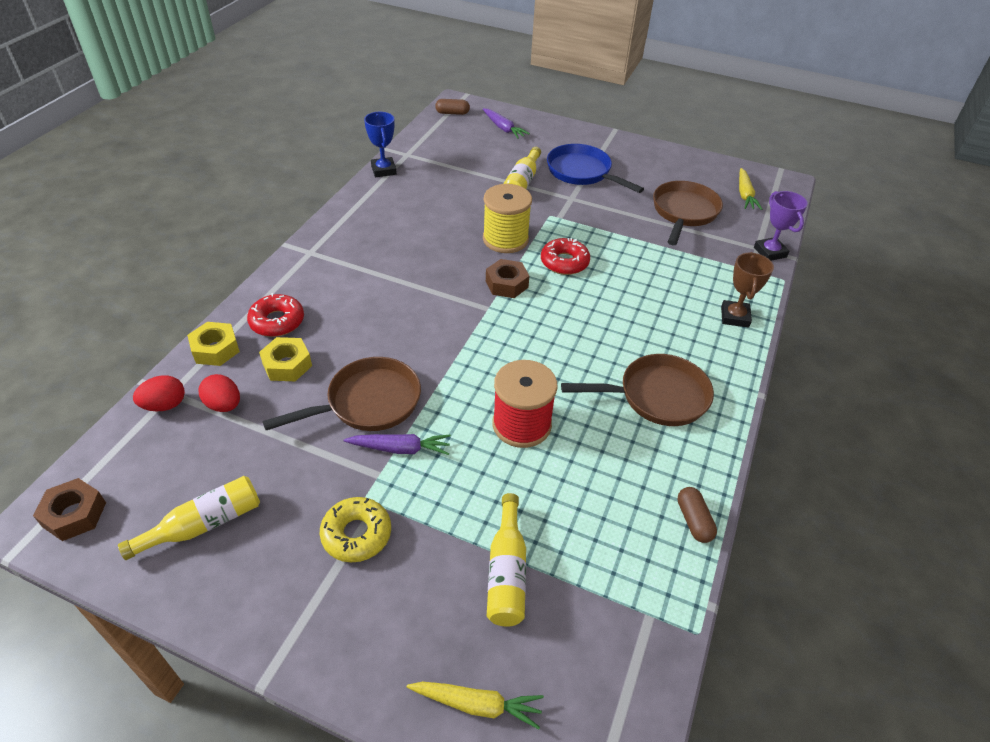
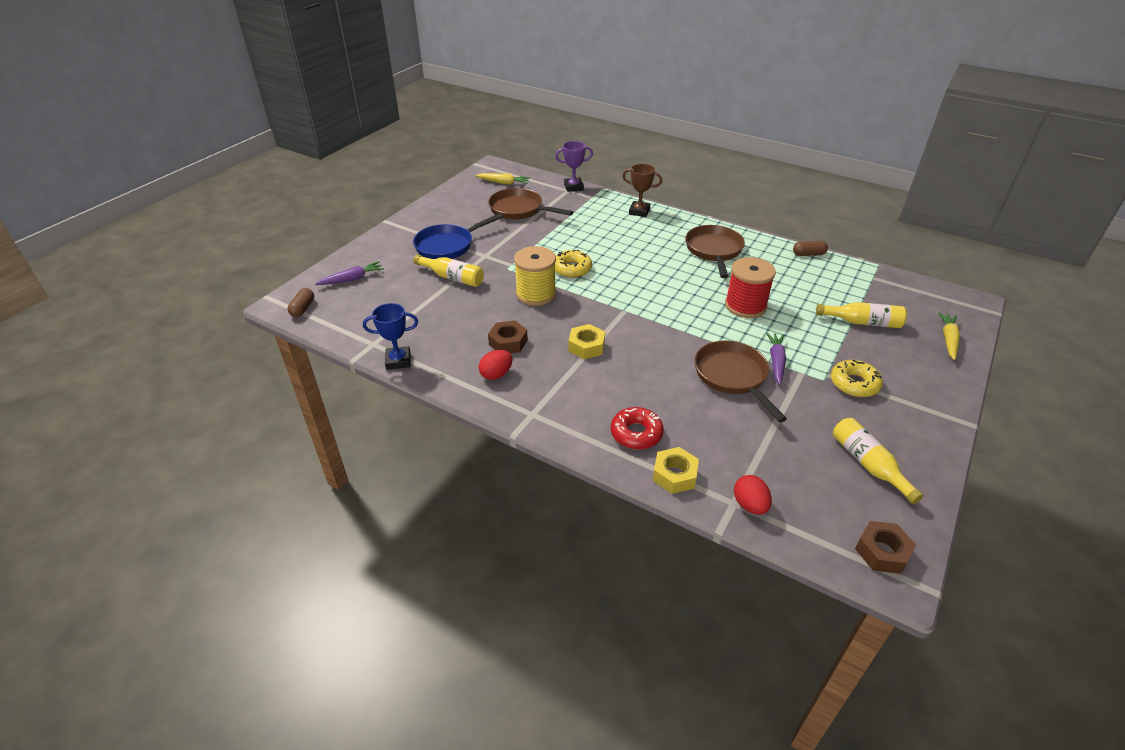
camera: 80 degrees left, 5 degrees down
red egg [198,374,240,412] -> red egg moved to [479,350,513,380]
yellow nut [259,337,312,381] -> yellow nut moved to [568,324,605,359]
brown nut [486,259,529,298] -> brown nut moved to [488,321,528,353]
red donut [541,238,590,275] -> yellow donut [555,250,592,278]

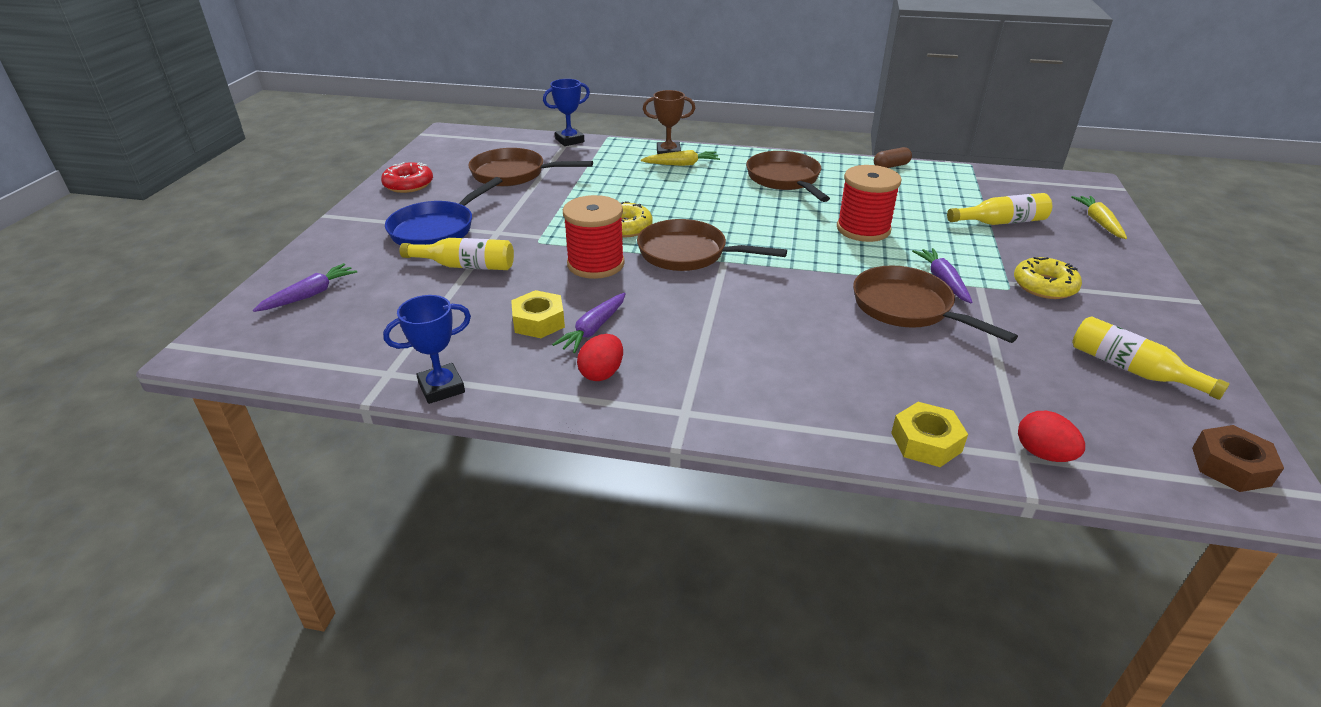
camera: 20 degrees left, 5 degrees down
brown capsule [288,288,314,317] -> none
yellow carrot [475,173,530,185] -> yellow carrot moved to [641,150,720,166]
brown nut [488,321,528,353] -> purple carrot [552,292,626,353]
yellow spool [514,246,556,306] -> red spool [563,195,625,279]
purple trophy [555,141,593,192] -> blue trophy [543,79,590,146]
yellow nut [568,324,605,359] -> yellow nut moved to [511,290,565,338]
red donut [611,407,664,450] -> red donut moved to [381,162,433,193]
none -> brown pan [637,219,787,271]

